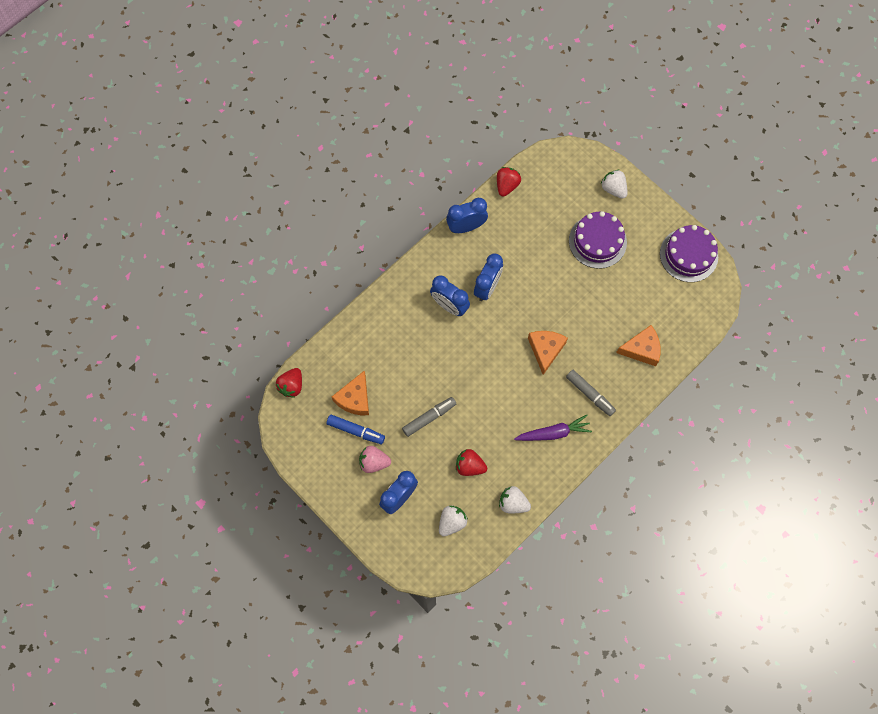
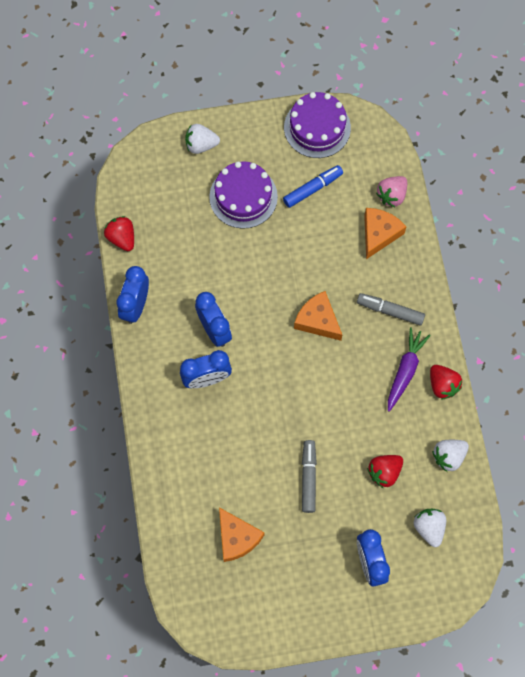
camera: 55 degrees left, 0 degrees up
red strawberry [276,368,302,398] -> red strawberry moved to [430,365,462,400]
blue marker [327,414,385,444] -> blue marker moved to [283,165,343,208]
pink strawberry [359,446,391,473] -> pink strawberry moved to [376,176,407,207]
grey marker [566,370,616,416] -> grey marker turned 150 degrees counterclockwise [357,293,425,326]

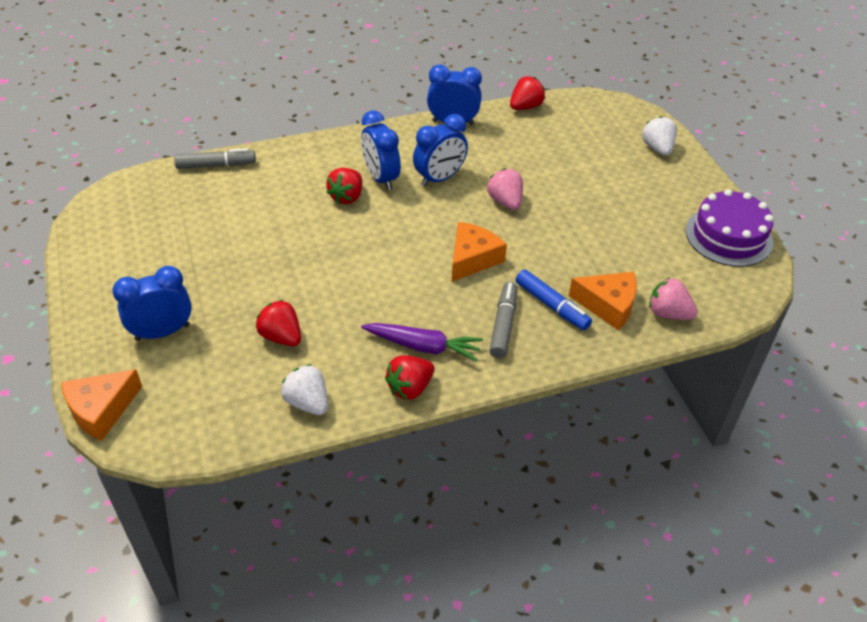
camera: 80 degrees right, 25 degrees down
purple cake [209,161,278,229] -> none
orange cheese [219,507,264,562] -> orange cheese moved to [61,369,142,441]
blue marker [283,165,343,208] -> blue marker moved to [516,270,592,330]
grey marker [302,440,317,513] -> grey marker moved to [174,148,256,169]
white strawberry [414,509,446,547] -> none
none -> red strawberry [326,168,362,204]
none -> pink strawberry [487,169,523,210]

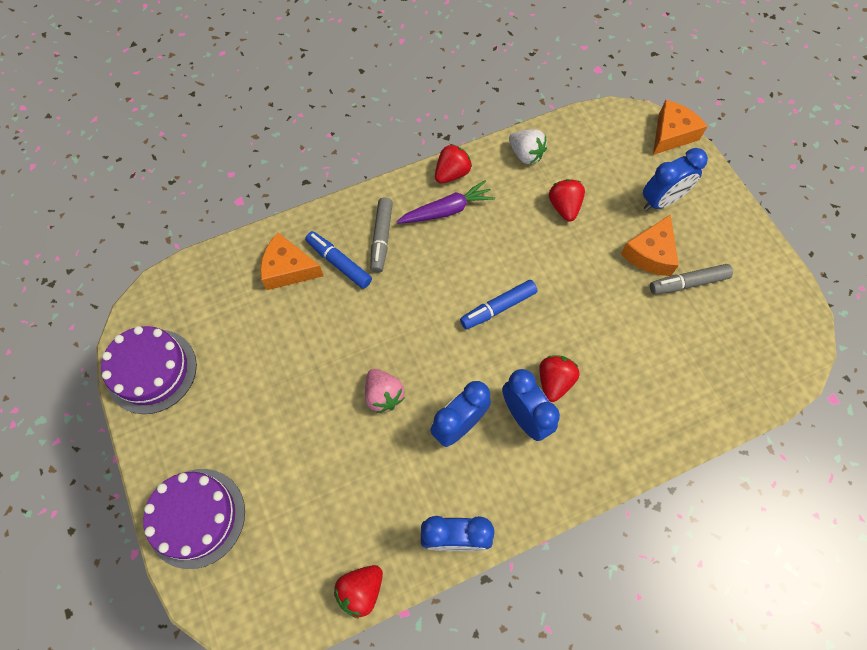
camera: 175 degrees right, 20 degrees up
grey marker [174,148,256,169] -> grey marker moved to [650,264,733,294]
red strawberry [256,300,301,346] -> red strawberry turned 135 degrees counterclockwise [549,179,585,222]
purple carrot [361,323,483,361] -> purple carrot turned 150 degrees clockwise [396,180,495,224]
orange cheese [452,222,507,282] -> orange cheese moved to [621,215,679,276]
white strawberry [642,116,677,156] -> purple cake [143,469,245,569]
pink strawberry [649,277,698,320] -> none
none -> blue marker [460,280,537,329]

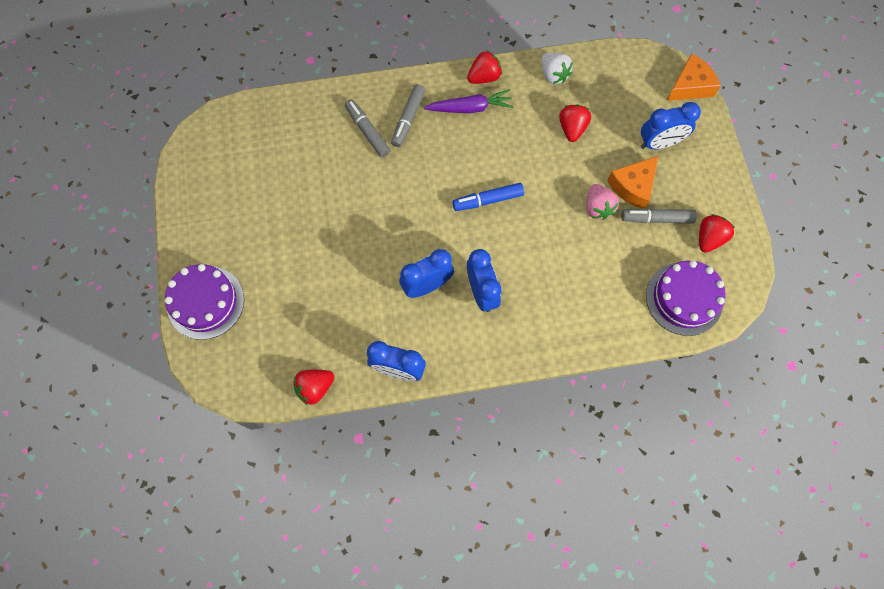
camera: 15 degrees right, 5 degrees up
purple cake [101,326,197,414] -> purple cake moved to [646,260,726,336]
orange cheese [260,233,323,290] -> none
blue marker [305,231,372,289] -> grey marker [345,99,390,157]
pink strawberry [365,369,404,413] -> pink strawberry moved to [586,184,619,220]
red strawberry [539,355,579,402] -> red strawberry moved to [699,214,735,252]

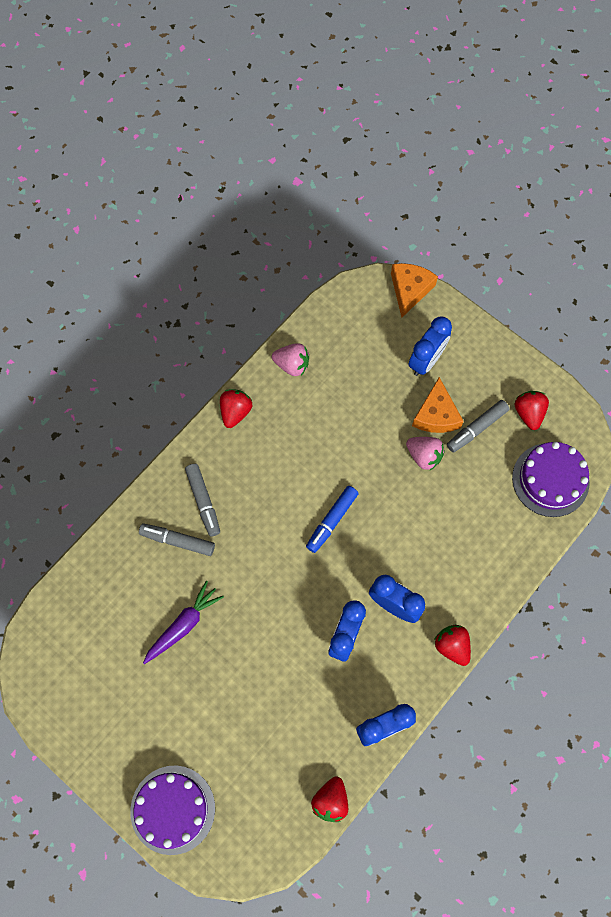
camera: 40 degrees left, 0 degrees up
purple carrot [424,89,514,113] -> purple carrot moved to [143,581,224,664]
white strawberry [541,53,573,84] -> pink strawberry [272,343,309,376]
red strawberry [559,104,591,142] -> red strawberry moved to [434,625,471,666]

